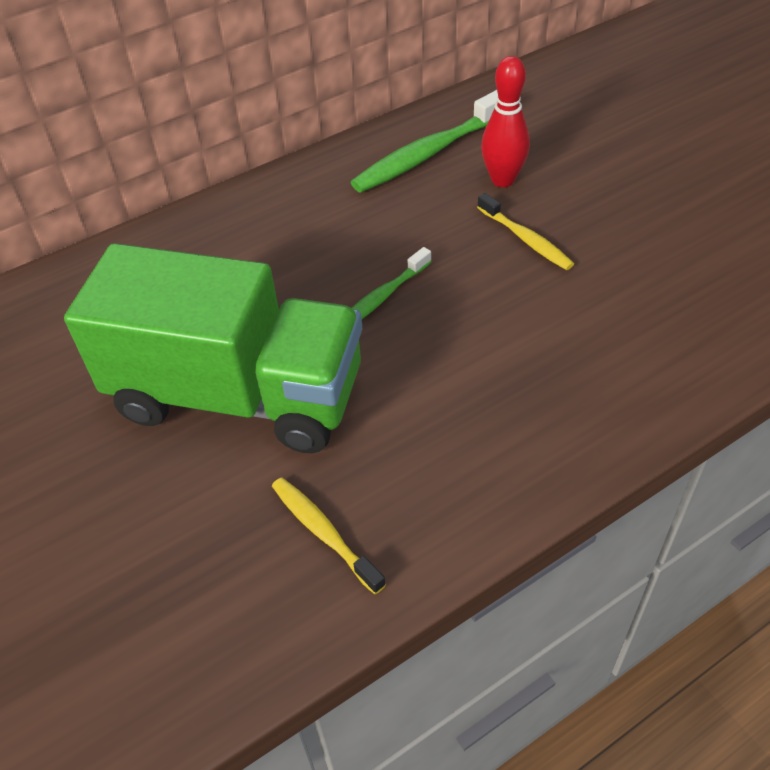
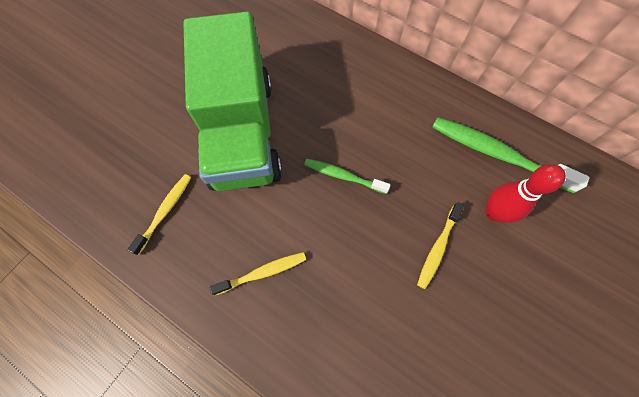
camera: 65 degrees right, 20 degrees up
none -> yellow toothbrush [210,252,306,295]

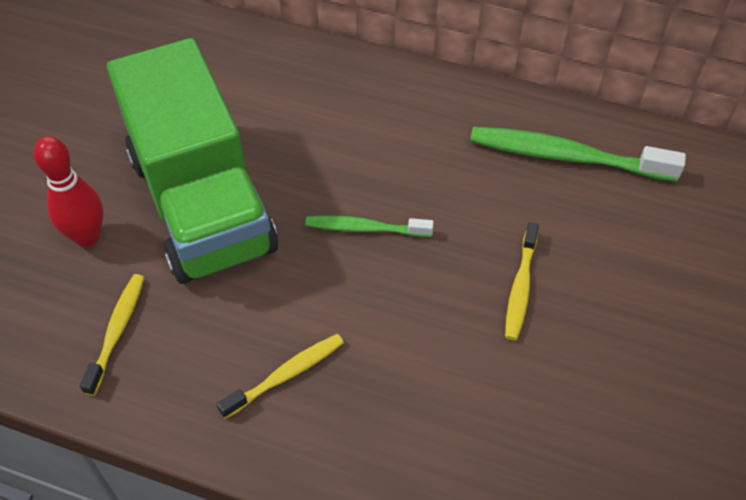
camera: 15 degrees left, 15 degrees down
red bowling pin [485,164,566,223] -> red bowling pin moved to [34,136,104,247]

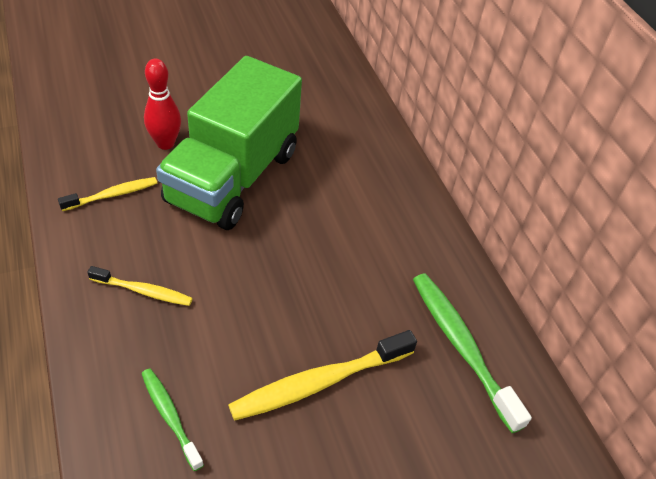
camera: 45 degrees right, 5 degrees down
green toothbrush [305,215,434,237] -> green toothbrush moved to [141,369,204,471]
yellow toothbrush [505,222,539,341] -> yellow toothbrush [228,330,417,421], size x1.73

